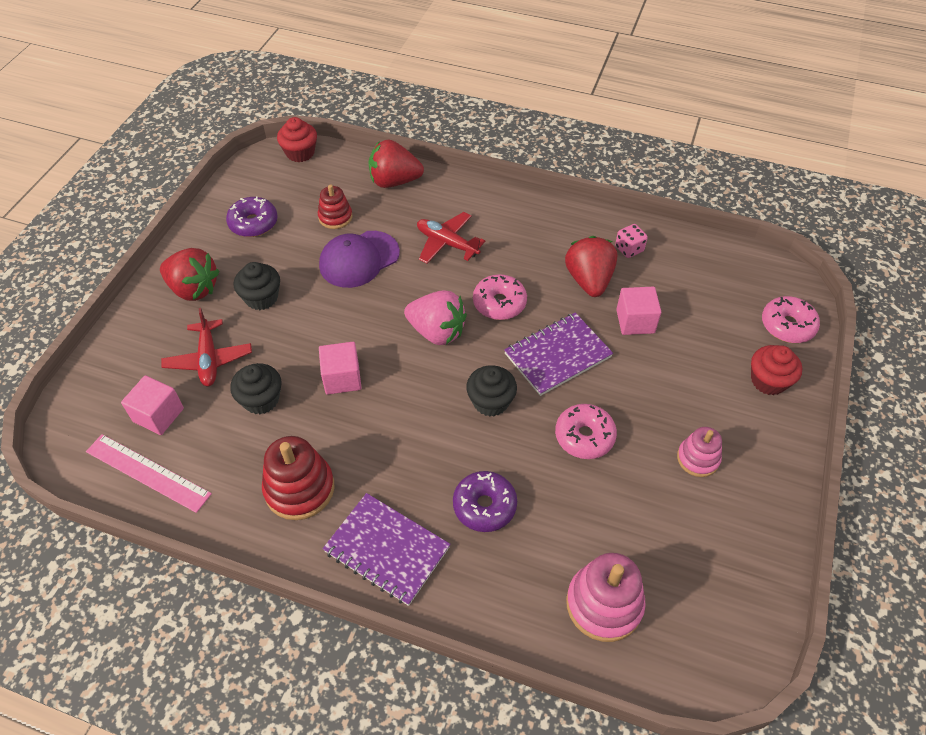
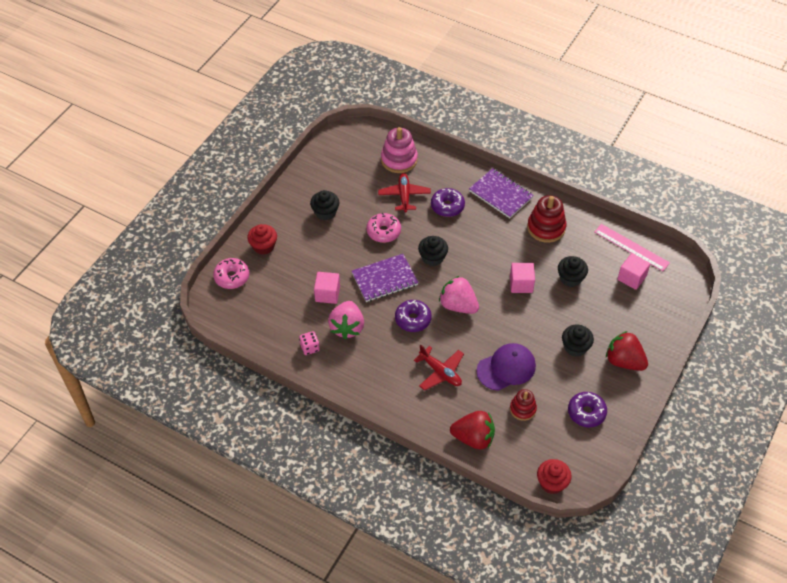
camera: 170 degrees left, 0 degrees up
red plane [162,308,252,386] -> red plane moved to [378,173,431,213]
pink donut [473,274,527,320] -> purple donut [395,300,432,332]
red strawberry [565,236,617,297] -> pink strawberry [328,301,364,339]
pink stacking toy [677,427,722,477] -> black cupcake [310,190,339,220]

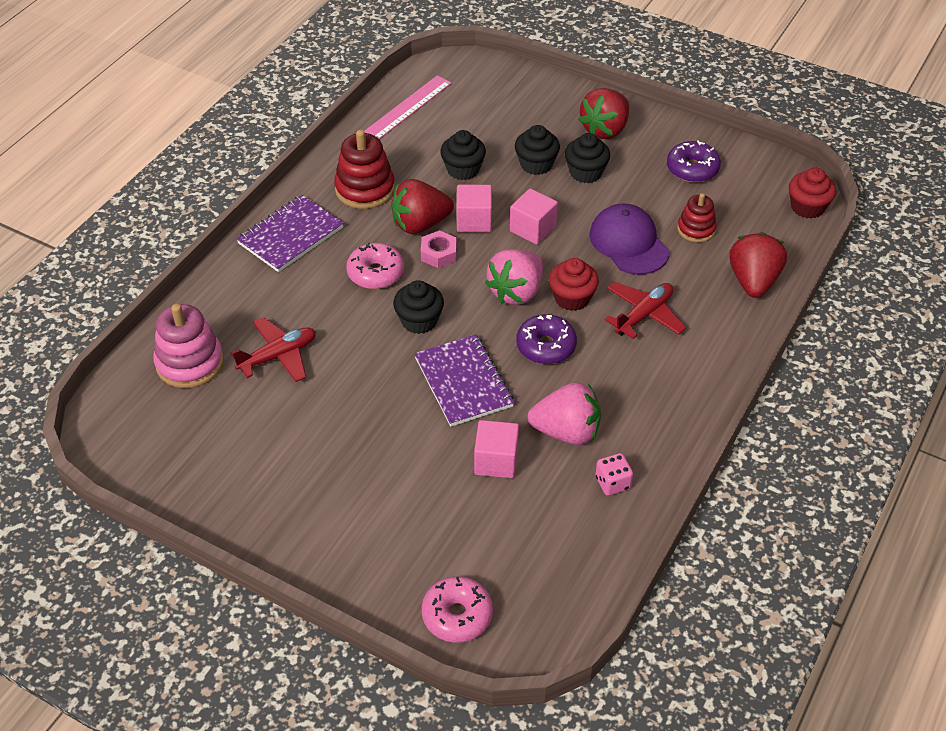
camera: 90 degrees left, 5 degrees down
red cupcake [247,224,277,255] -> red cupcake moved to [549,258,599,311]
black cupcake [310,190,339,220] -> black cupcake moved to [515,125,560,175]
pink donut [367,213,401,243] -> pink donut moved to [346,243,404,289]
red plane [378,173,431,213] -> red plane turned 150 degrees clockwise [231,317,316,382]
purple donut [431,188,465,217] -> none
pink cube [617,253,650,290] -> pink cube moved to [510,188,558,245]
none -> red strawberry [391,179,454,234]
none -> pink nut [421,230,457,268]

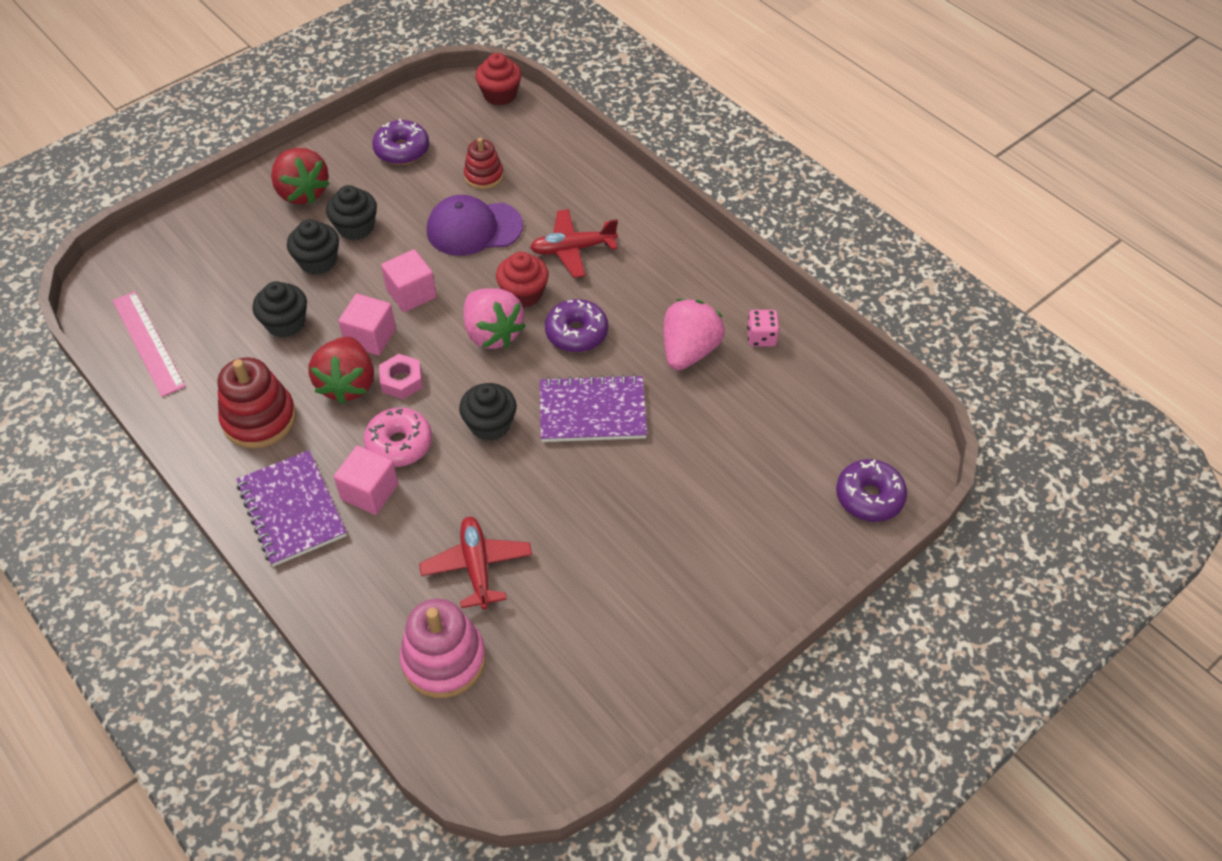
camera: 70 degrees left, 5 degrees up
pink donut [422,576,493,643] -> purple donut [836,459,907,522]
pink cube [474,420,519,478] -> pink cube moved to [334,445,398,515]
red plane [605,282,686,339] -> red plane turned 75 degrees counterclockwise [530,209,618,278]
red strawberry [729,232,787,298] -> none

